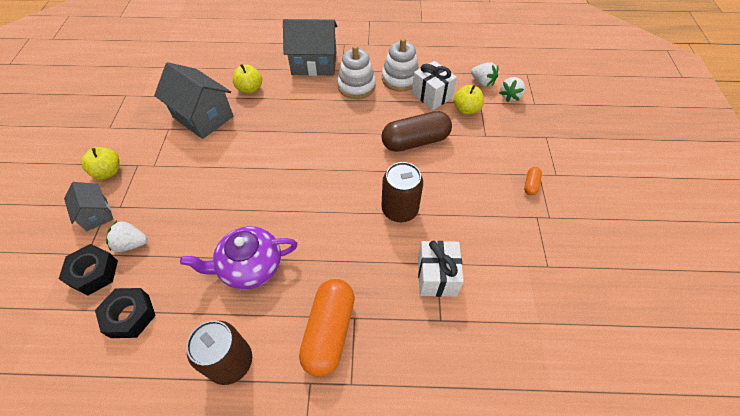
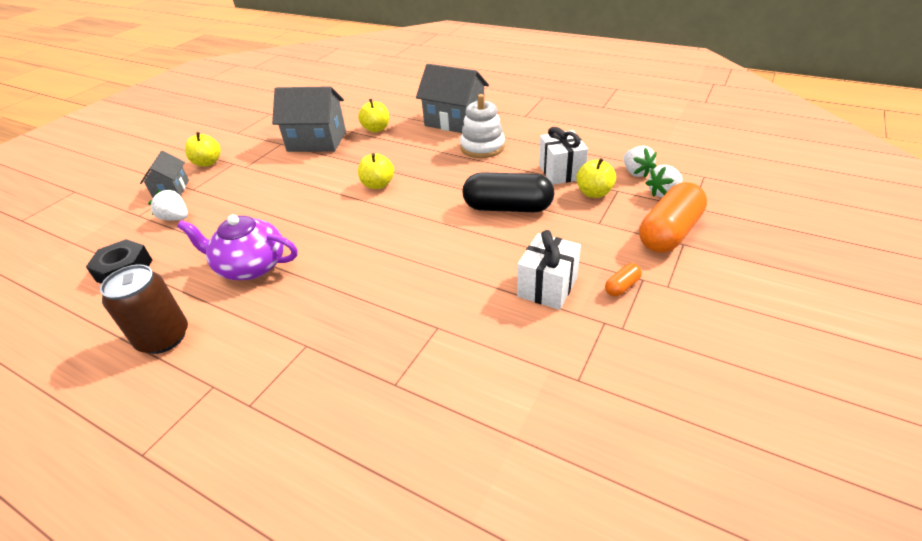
camera: 30 degrees right, 15 degrees down
black nut [59,244,118,295] -> none
grey house [154,62,234,139] -> grey house turned 60 degrees counterclockwise [272,86,346,152]
orange capsule [299,279,355,377] -> orange capsule moved to [639,182,707,253]
brown capsule [381,111,452,152] -> black capsule [463,172,554,212]
brown can [381,162,423,222] -> none
white stacking toy [382,38,419,91] -> none
white gift [418,241,464,297] -> white gift moved to [517,230,581,310]
none -> yellow apple [358,153,394,189]

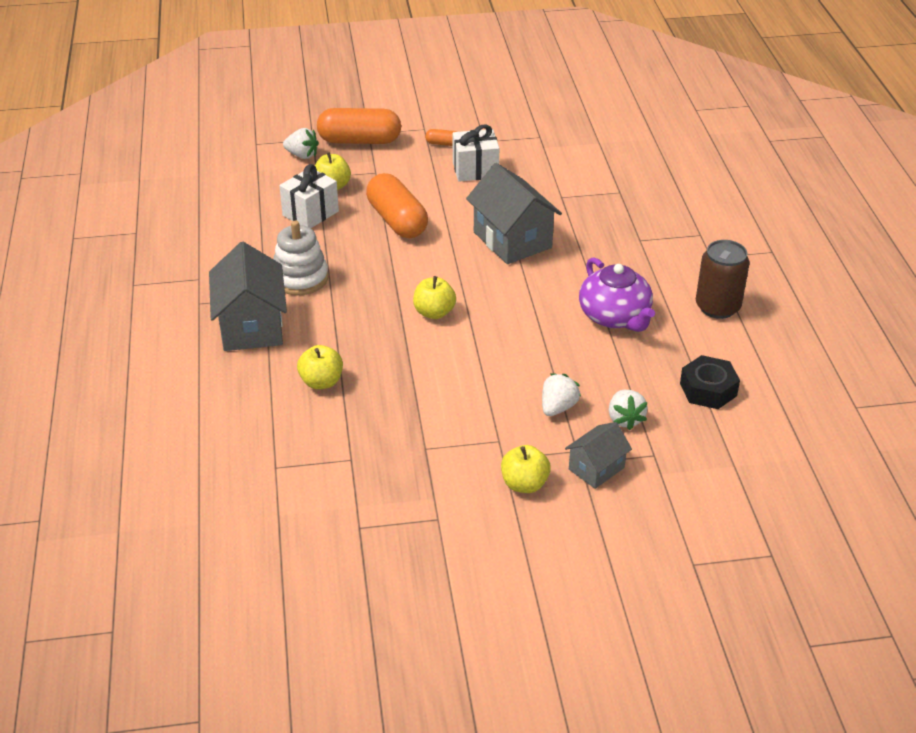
camera: 130 degrees left, 0 degrees up
grey house [272,86,346,152] -> grey house moved to [466,163,562,264]
black capsule [463,172,554,212] -> orange capsule [366,173,428,238]
white strawberry [624,146,657,178] -> white strawberry moved to [542,373,581,416]

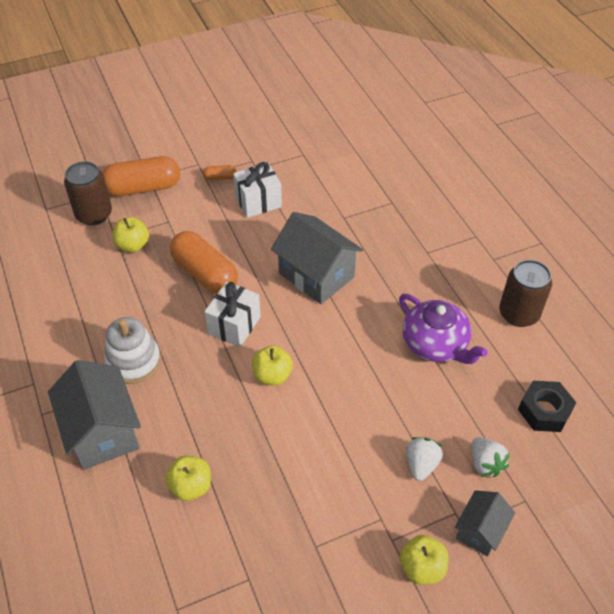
camera: 15 degrees left, 10 degrees up
white gift [279,164,339,228] -> white gift moved to [204,282,261,347]
white strawberry [283,128,319,159] -> brown can [64,161,112,225]

